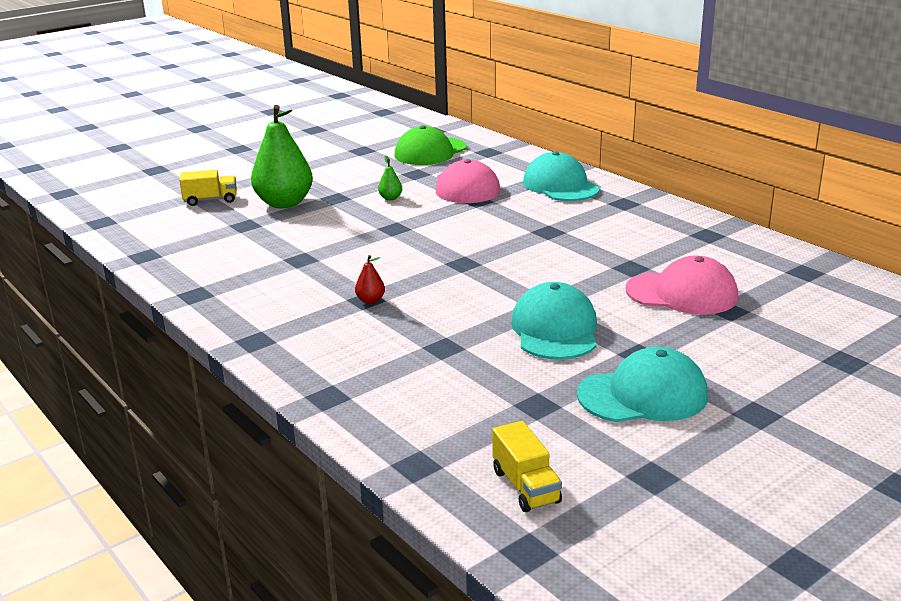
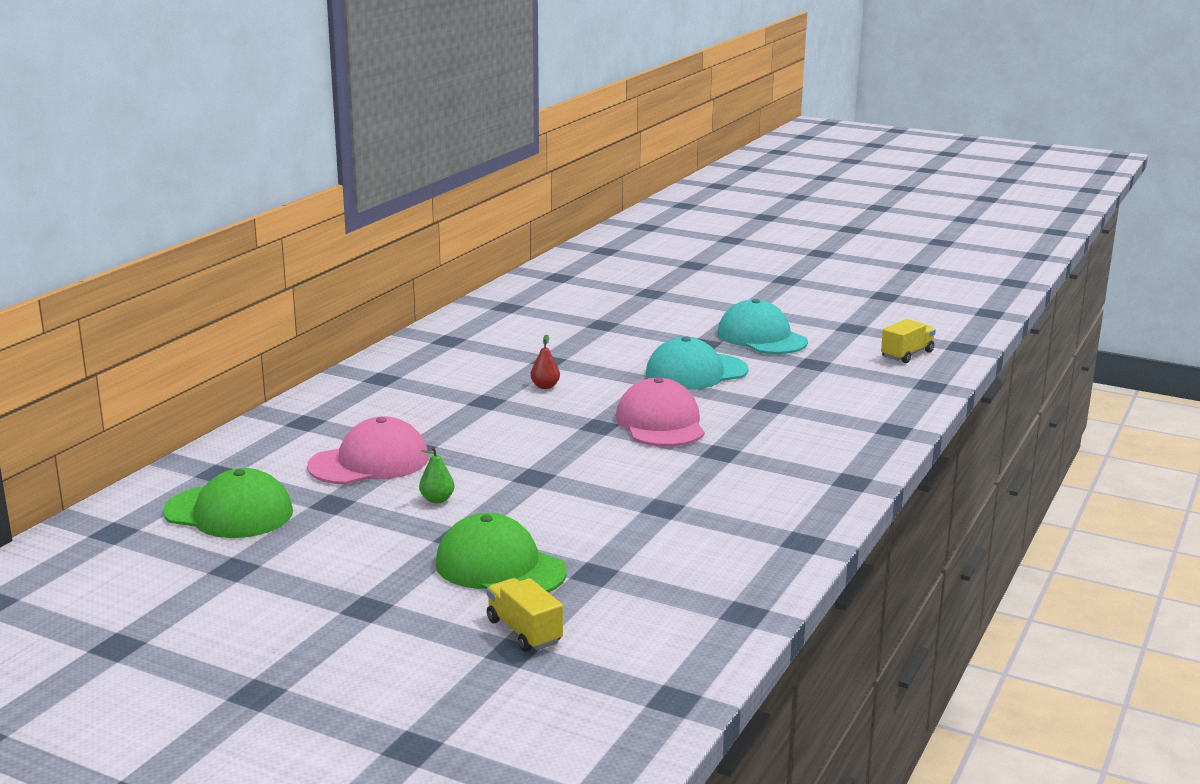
camera: 115 degrees left, 5 degrees down
green pear [251,105,313,208] -> green cap [435,513,567,593]
red pear [355,255,385,304] -> red pear moved to [530,335,560,389]
turquoise cap [523,151,600,201] -> none
pink cap [625,256,738,315] -> pink cap moved to [616,377,705,447]

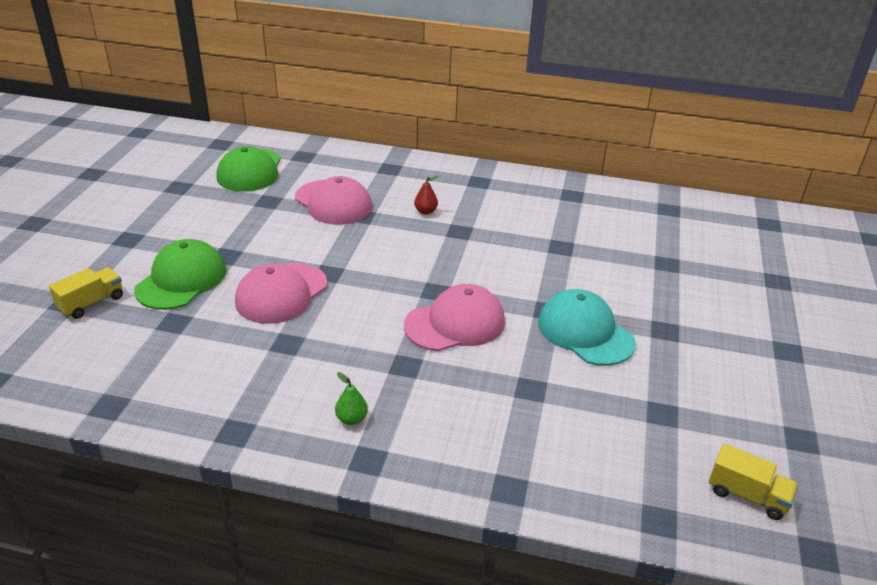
camera: 75 degrees right, 15 degrees up
green pear [419,447,454,503] -> green pear moved to [335,372,368,425]
red pear [530,335,560,389] -> red pear moved to [414,176,438,214]
turquoise cap [718,299,808,354] -> none
none -> pink cap [235,263,327,324]

